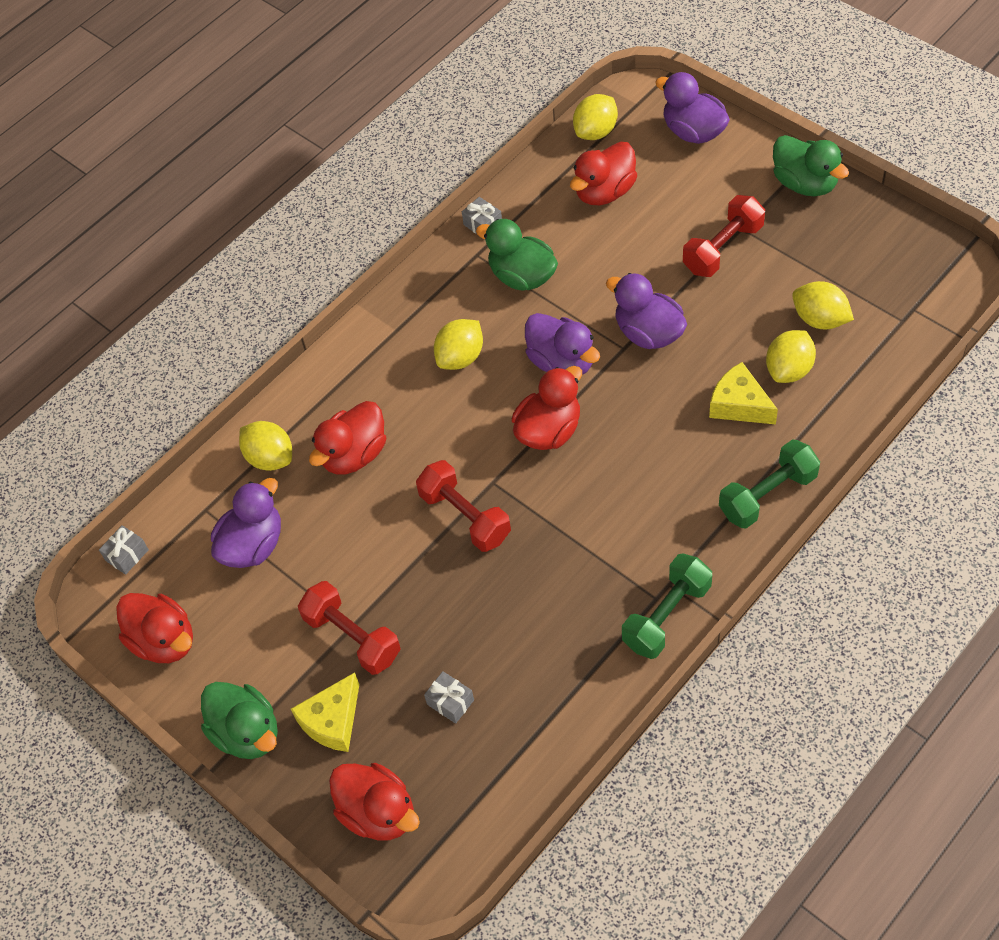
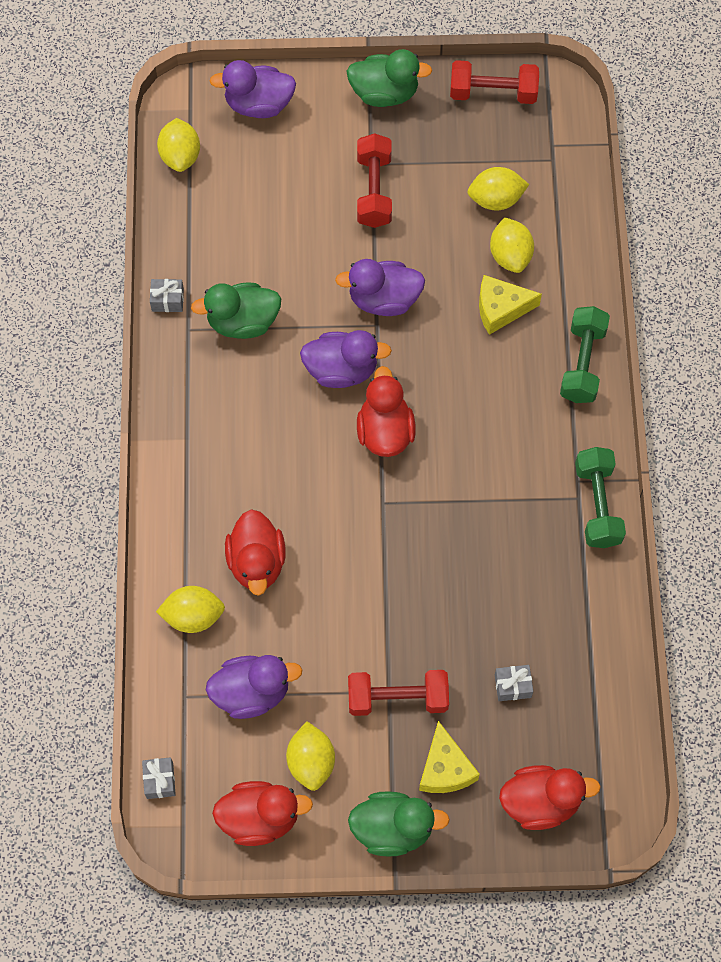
camera: 50 degrees left, 10 degrees up
purple duck [211,478,281,568] -> purple duck turned 90 degrees clockwise [206,655,302,719]
red dumbbell [416,460,511,552] -> red dumbbell moved to [450,60,539,104]
yellow lemon [434,319,483,370] -> yellow lemon moved to [286,721,335,791]
red duck [570,142,637,205] -> none

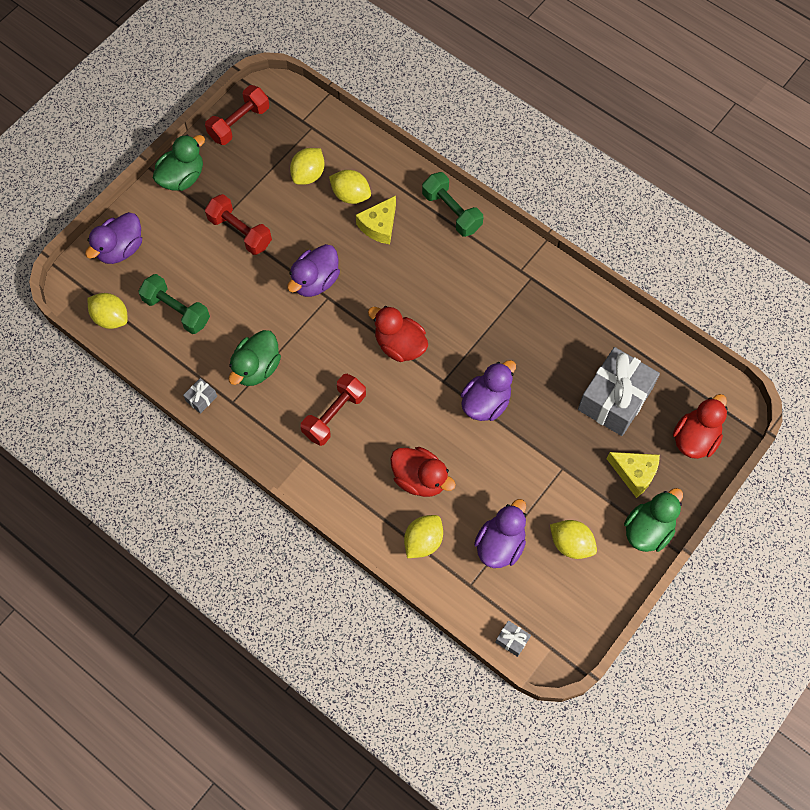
camera: 50 degrees left, 0 degrees up
red duck [212,781,313,846] -> none
purple duck [300,330,392,388] -> purple duck moved to [461,360,516,421]
red dumbbell [348,670,449,716] -> red dumbbell moved to [301,374,366,446]
grey gift [495,665,533,701] -> grey gift [578,347,660,436], size x2.50
green dumbbell [575,447,626,548] -> green dumbbell moved to [138,274,210,334]

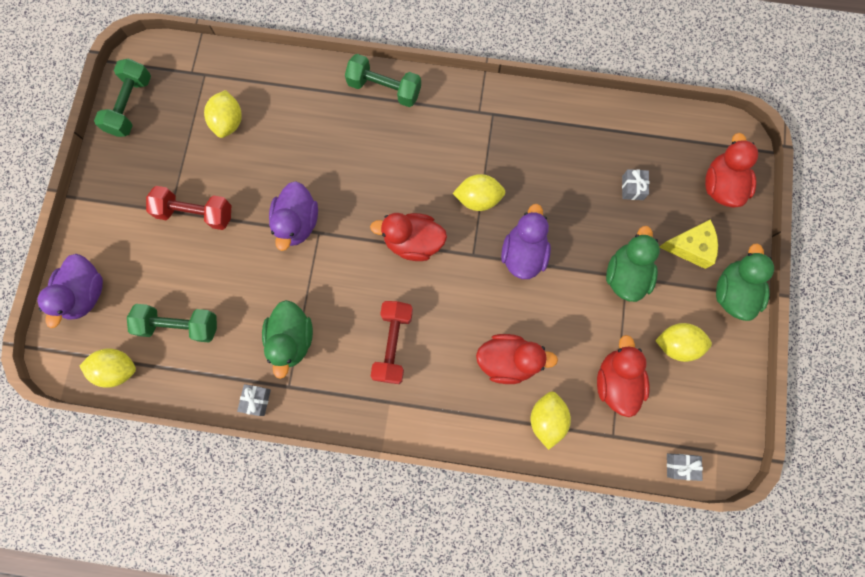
camera: 30 degrees left, 10 degrees up
green duck [153,135,205,191] -> green duck moved to [606,226,660,302]
red dumbbell [205,85,269,145] -> green dumbbell [94,58,151,137]
yellow lemon [329,170,371,204] -> yellow lemon moved to [452,174,505,211]
yellow cheese [356,195,396,244] -> none
purple duck [474,499,526,568] -> red duck [597,335,650,417]
grey gift [578,347,660,436] -> grey gift [622,169,649,200], size x0.40

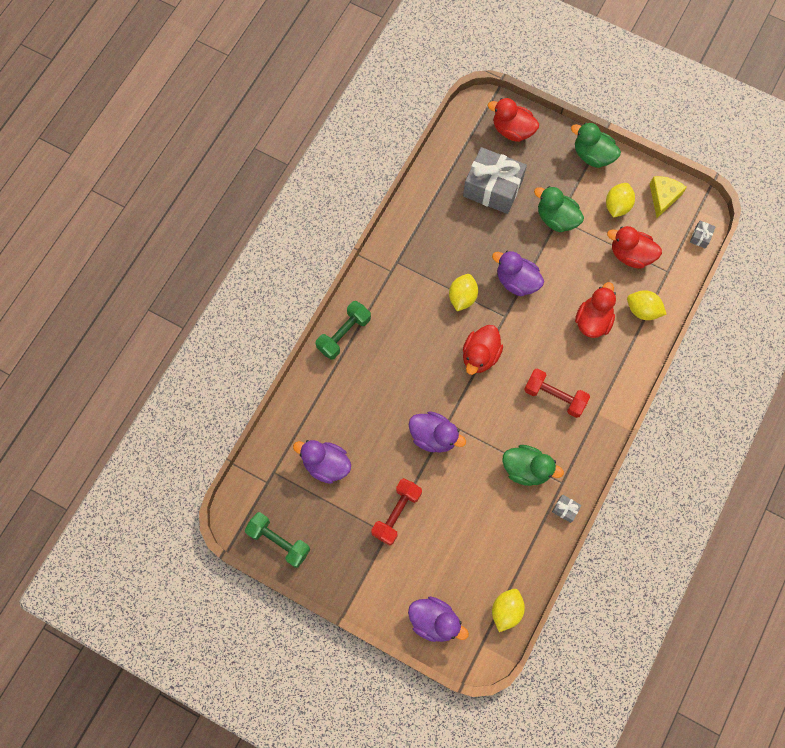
camera: 70 degrees left, 5 degrees down
green dumbbell [127,304,217,342] -> none
yellow lemon [204,90,242,138] -> purple duck [293,440,351,484]
grey gift [622,169,649,200] -> grey gift [463,147,527,214], size x2.50
yellow cheese [659,220,718,269] -> yellow cheese moved to [650,176,687,218]

